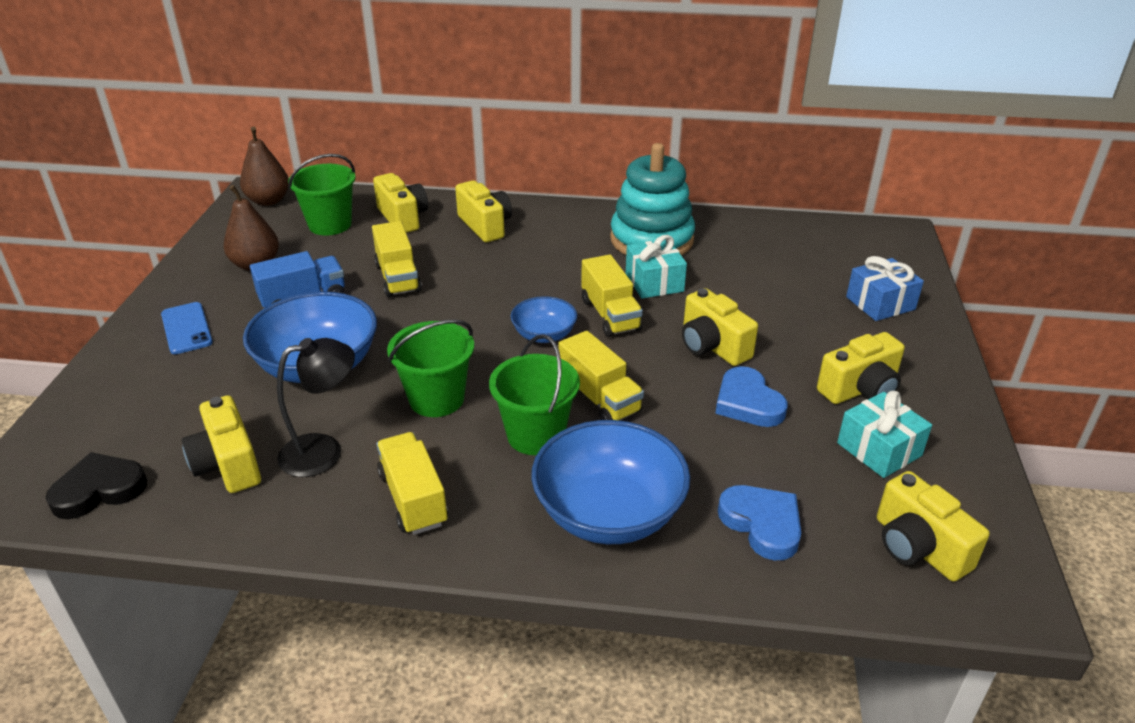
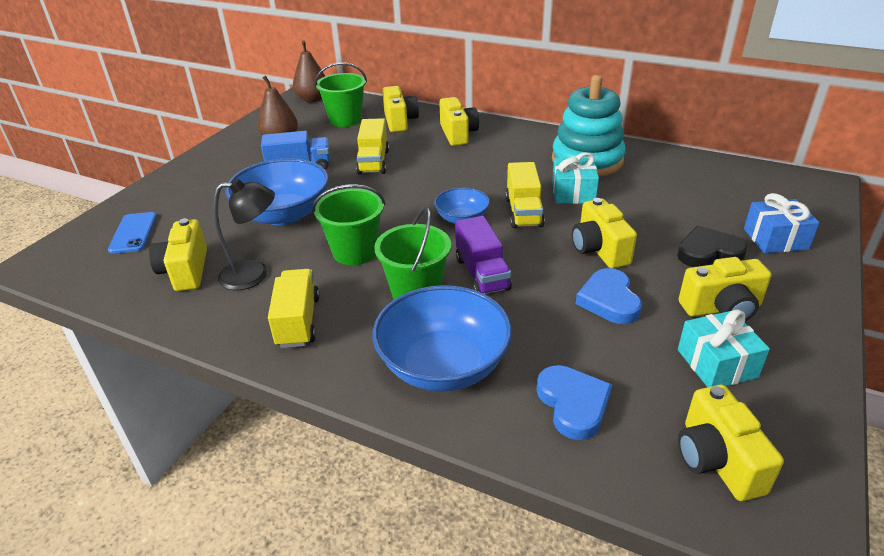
camera: 20 degrees right, 0 degrees up
black heart [46,452,147,519] -> black heart moved to [677,226,747,267]
blue phone [161,302,213,354] -> blue phone moved to [108,212,157,254]
yellow truck [558,331,644,420] -> purple truck [455,216,512,294]

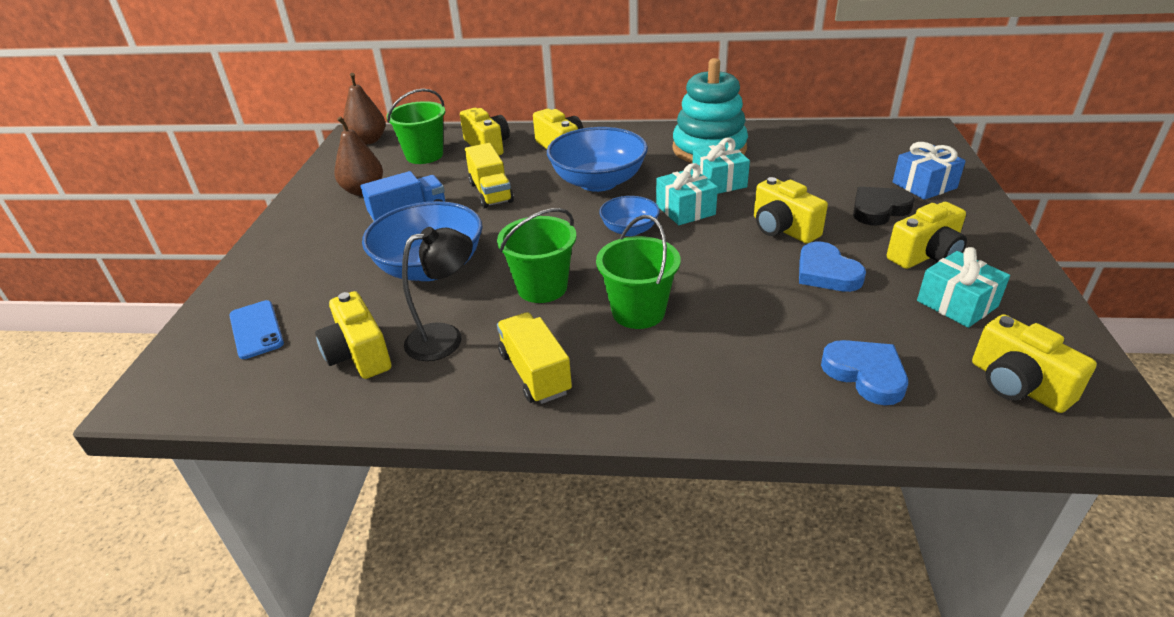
camera: 20 degrees left, 0 degrees up
blue bowl [373,285,512,392] -> blue bowl moved to [547,127,648,192]
purple truck [455,216,512,294] -> none
yellow truck [505,162,545,228] -> turquoise gift [656,163,718,225]

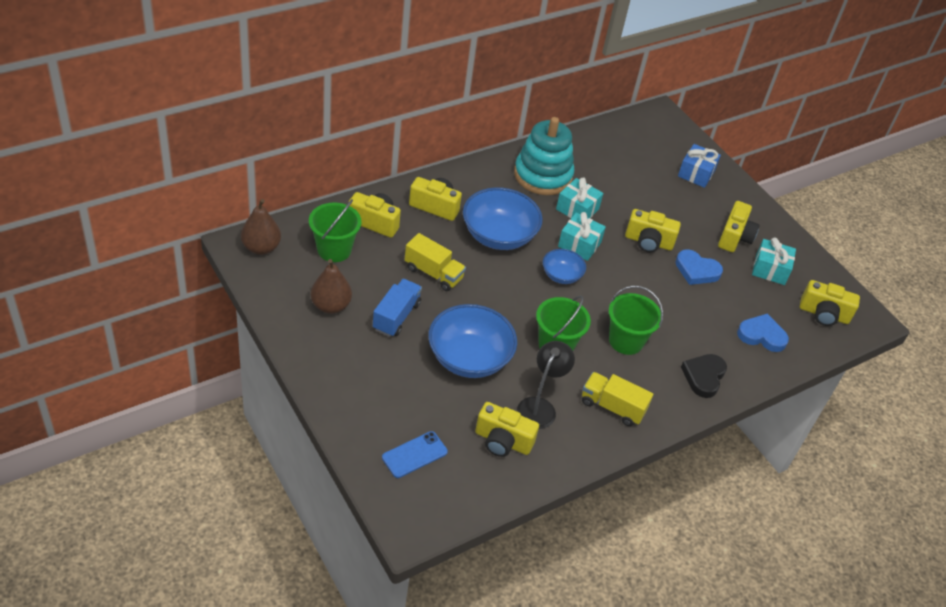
camera: 45 degrees left, 10 degrees up
blue phone [229,300,284,359] -> blue phone turned 60 degrees counterclockwise [382,431,448,478]
black heart [853,187,915,225] -> black heart moved to [681,354,727,398]

